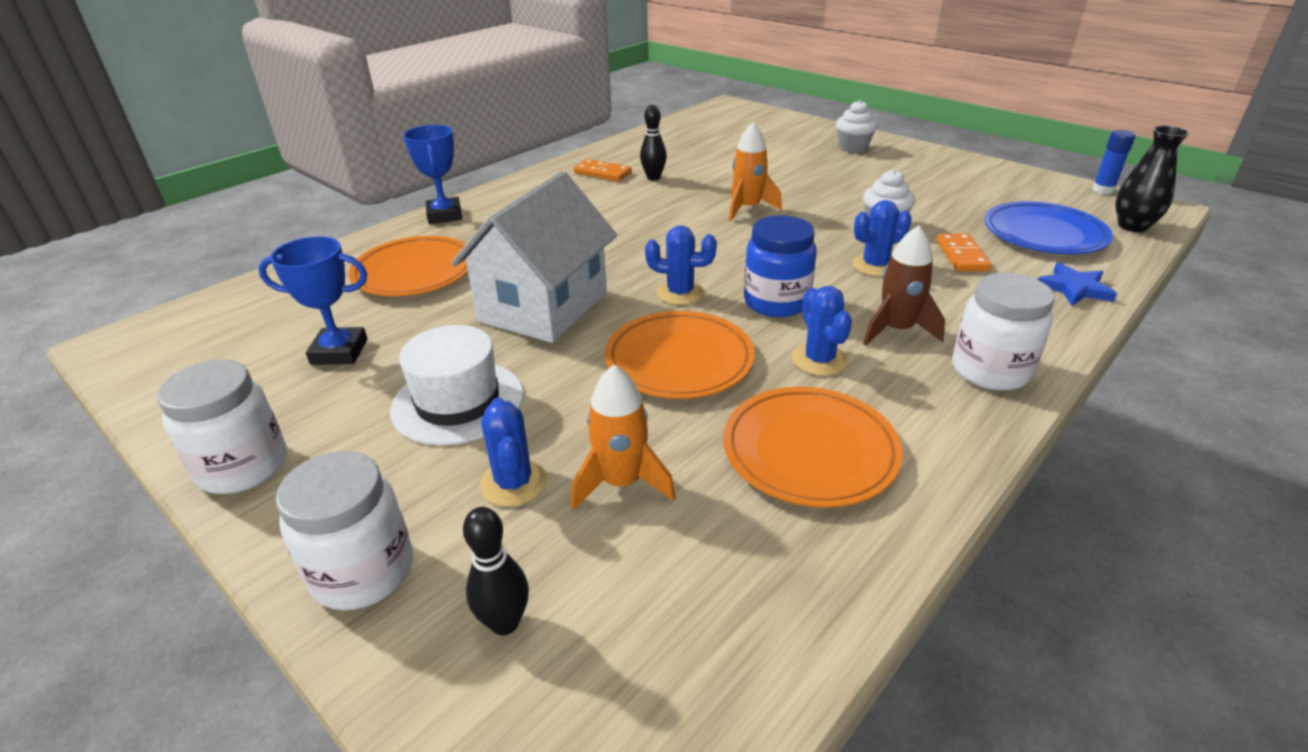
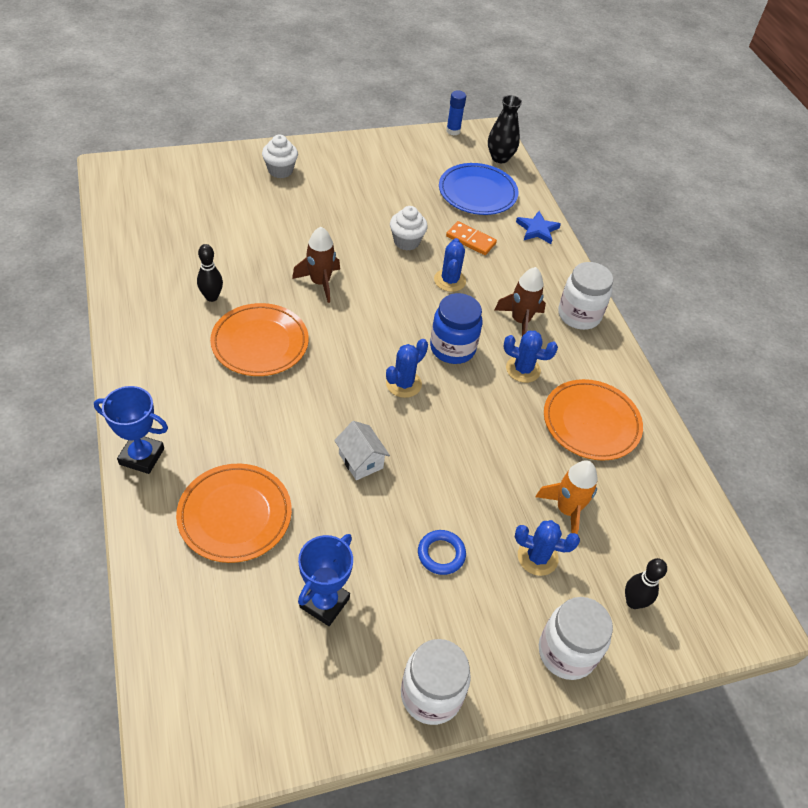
camera: 65 degrees left, 15 degrees up
white hat [390,325,524,446] -> blue ring [418,530,466,575]
white house [451,171,617,343] -> white house [334,421,390,480], size x0.45
orange domino [574,159,632,182] -> none
orange plate [605,311,755,399] -> orange plate moved to [210,303,309,376]
orange rocket [729,122,782,221] -> brown rocket [292,227,340,303]

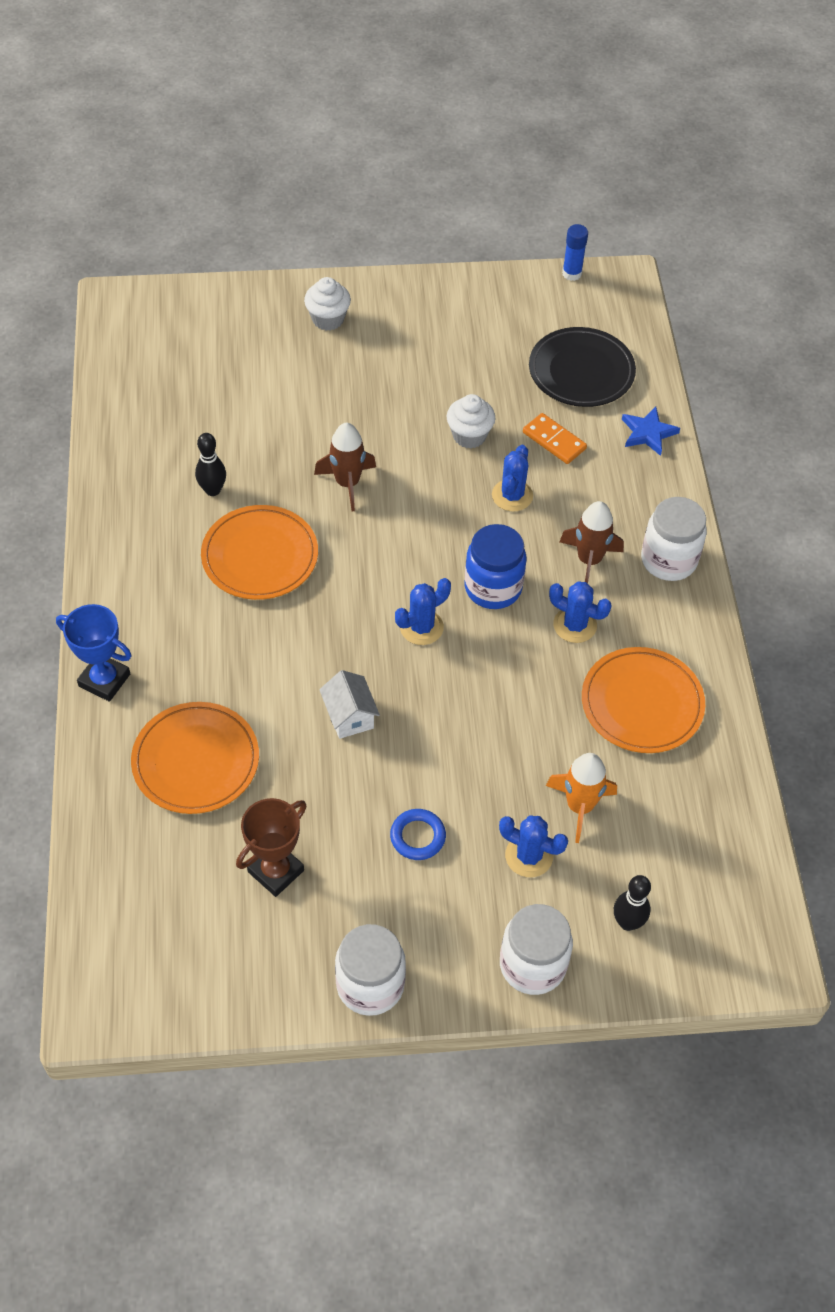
camera: 15 degrees right, 5 degrees up
blue trophy [298,534,353,626] -> brown trophy [236,798,307,897]
blue plate [439,163,518,215] -> black plate [529,327,636,407]
black vase [488,95,522,163] -> none

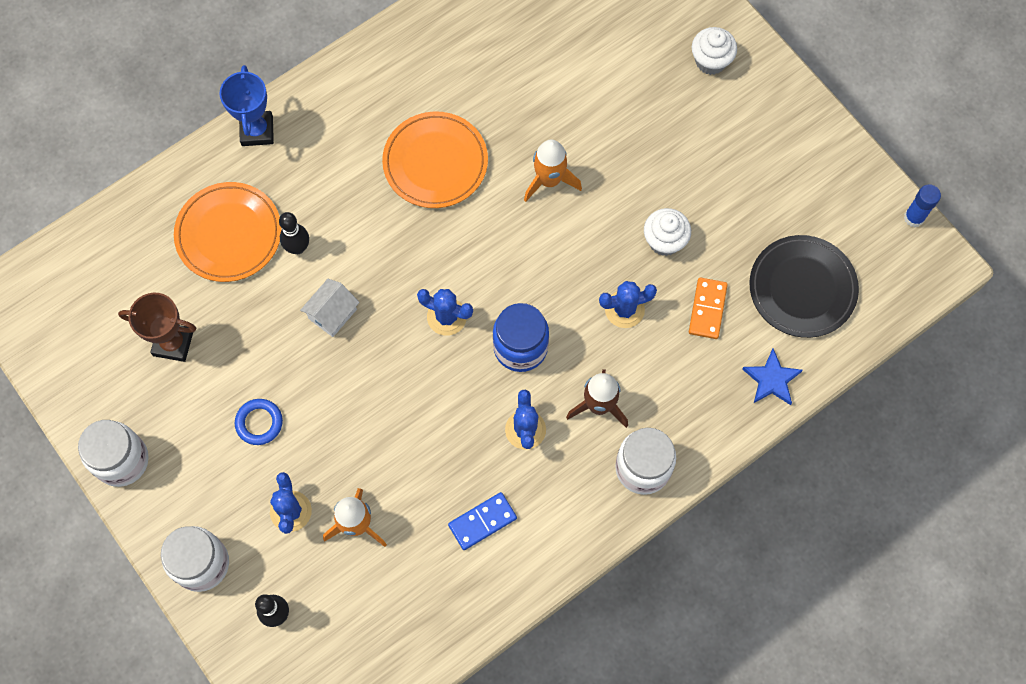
camera: 60 degrees right, 15 degrees up
black bowling pin [195,433,226,496] -> black bowling pin moved to [279,212,309,254]
brown rocket [314,423,376,511] -> orange rocket [524,140,582,202]
orange plate [582,647,705,753] -> blue domino [448,492,517,550]

